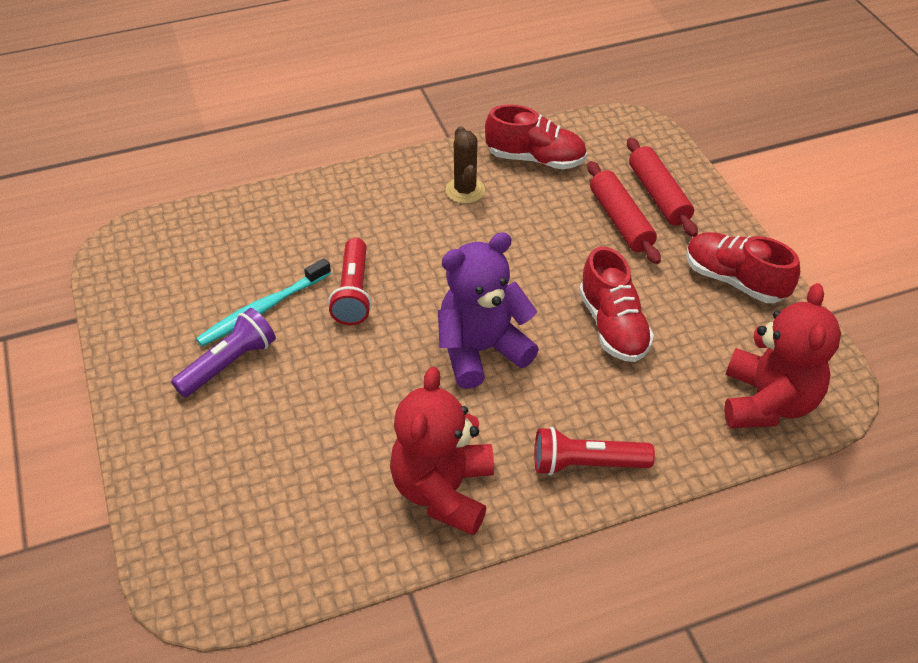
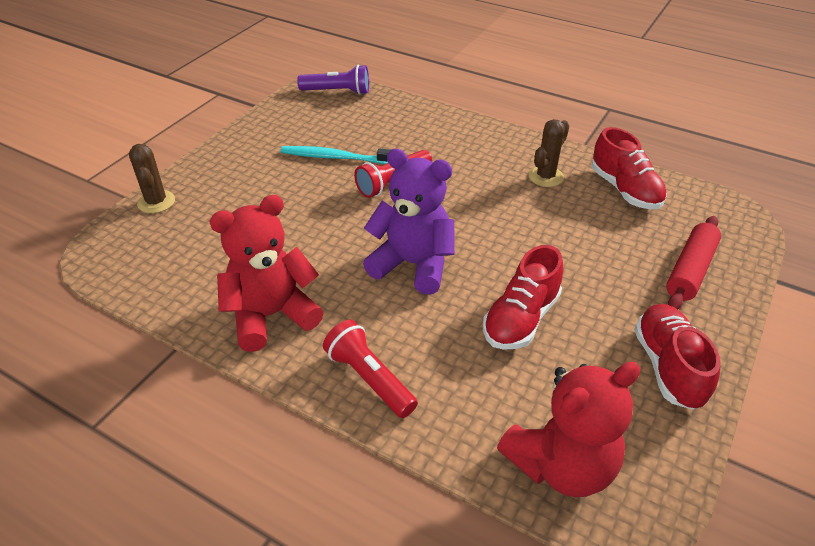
camera: 50 degrees right, 5 degrees down
purple flashlight [171,308,276,398] -> purple flashlight moved to [297,65,369,95]
red rolling pin [587,161,661,264] -> none
none -> brown cactus [129,144,175,213]

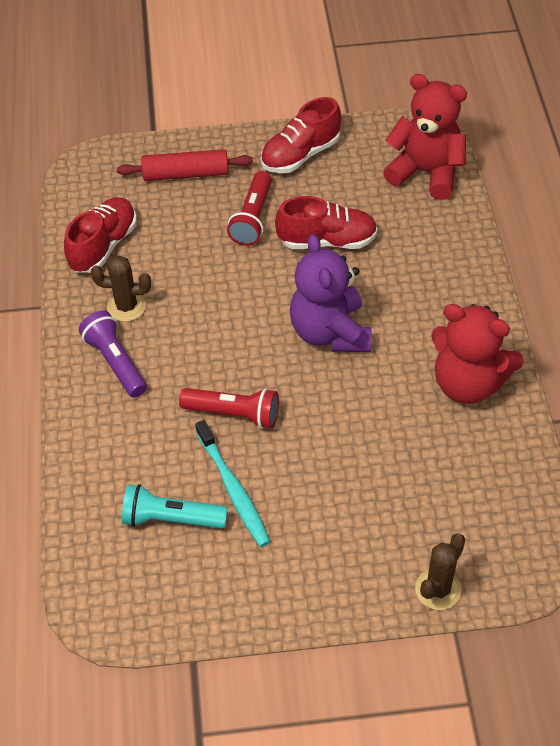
camera: 125 degrees left, 10 degrees up
purple flashlight [297,65,369,95] -> purple flashlight moved to [79,311,147,398]
red flashlight [323,320,418,418] -> red flashlight moved to [227,171,272,246]
none -> turquoise flashlight [122,484,228,528]

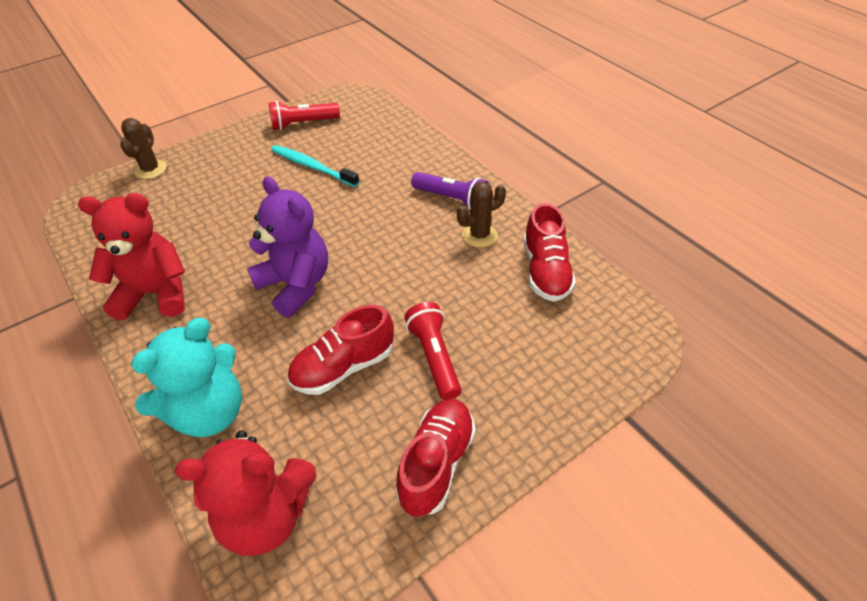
camera: 150 degrees right, 5 degrees down
red rolling pin [117,149,253,181] -> none
turquoise flashlight [122,484,228,528] -> none
red flashlight [179,388,279,429] -> red flashlight moved to [269,101,340,130]
none -> turquoise teddy bear [131,318,242,437]

